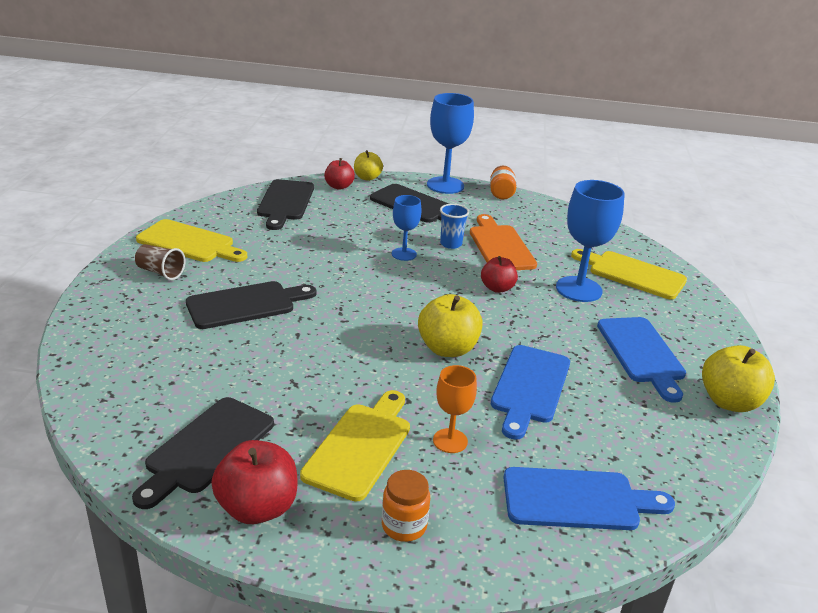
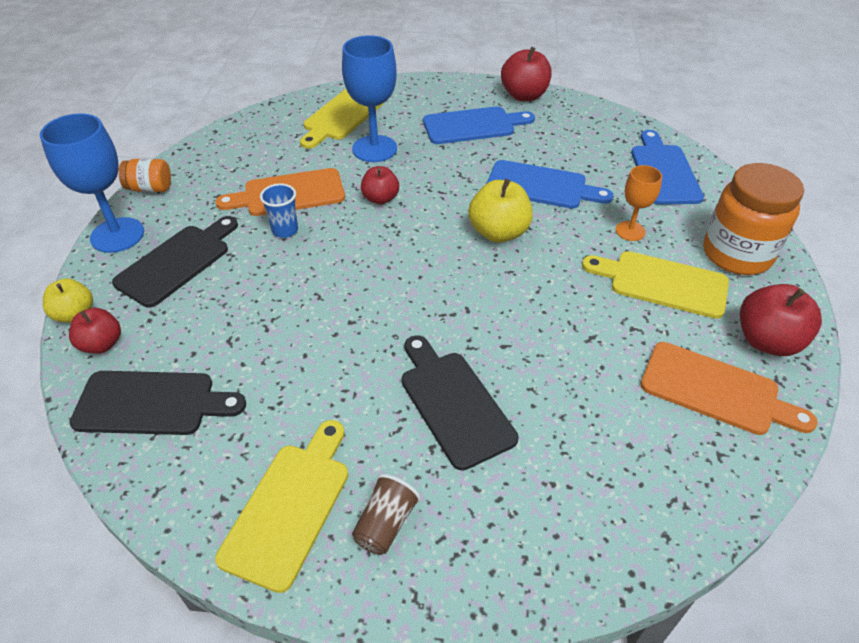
camera: 90 degrees left, 15 degrees up
black cutting board [132,397,274,509] -> orange cutting board [641,342,818,435]
orange jar [382,470,430,542] -> orange jar [703,163,804,275], size x1.98
blue goblet [392,195,421,261] -> none
yellow apple [702,345,775,412] -> red apple [501,47,552,101]

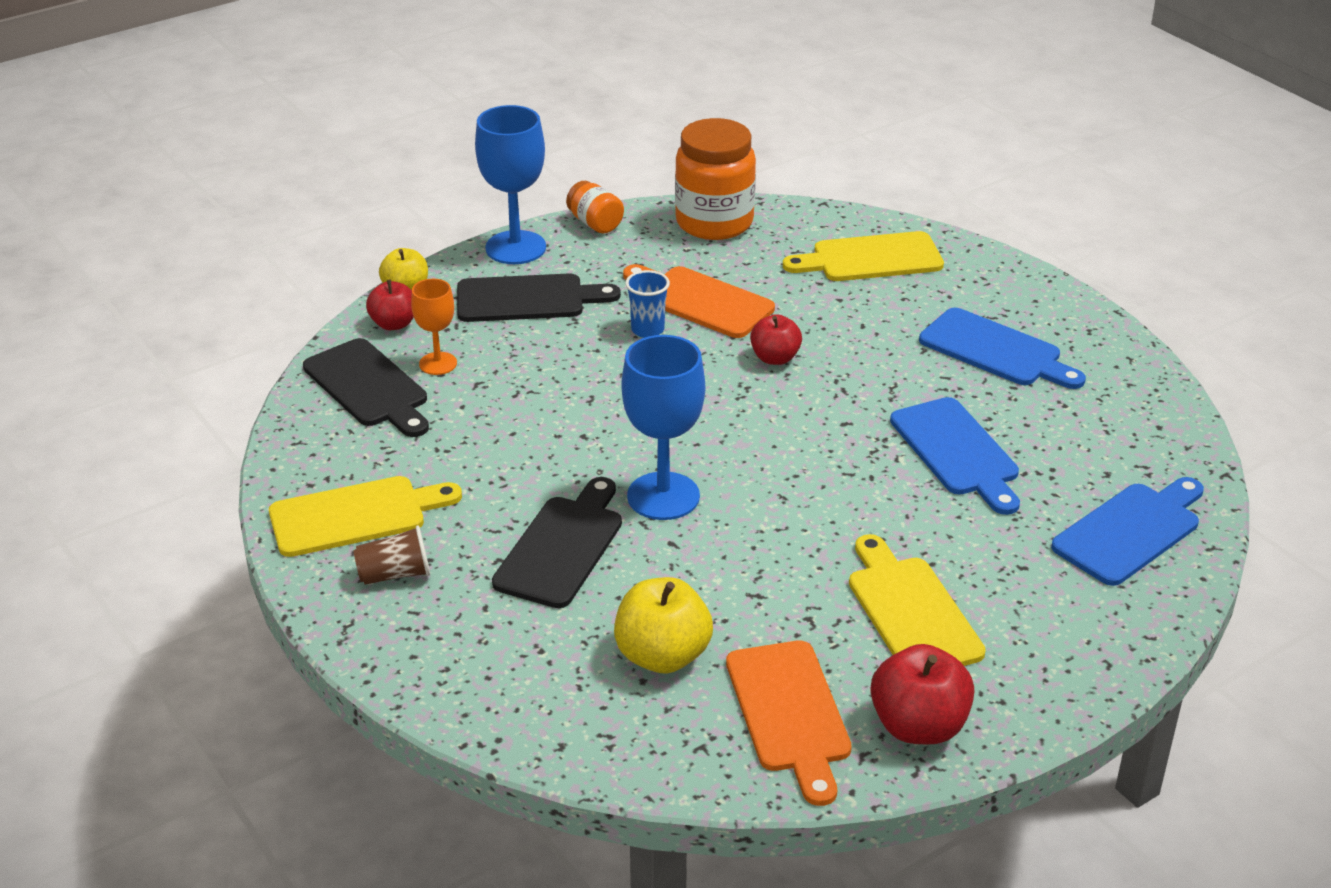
camera: 50 degrees right, 10 degrees down
blue goblet [342,35,397,162] -> blue goblet moved to [622,335,705,520]
yellow apple [468,179,533,243] -> yellow apple moved to [614,577,713,673]
red apple [501,47,552,101] -> none
orange goblet [616,165,662,241] -> orange goblet moved to [411,279,457,375]
orange jar [703,163,804,275] -> orange jar moved to [675,118,756,240]

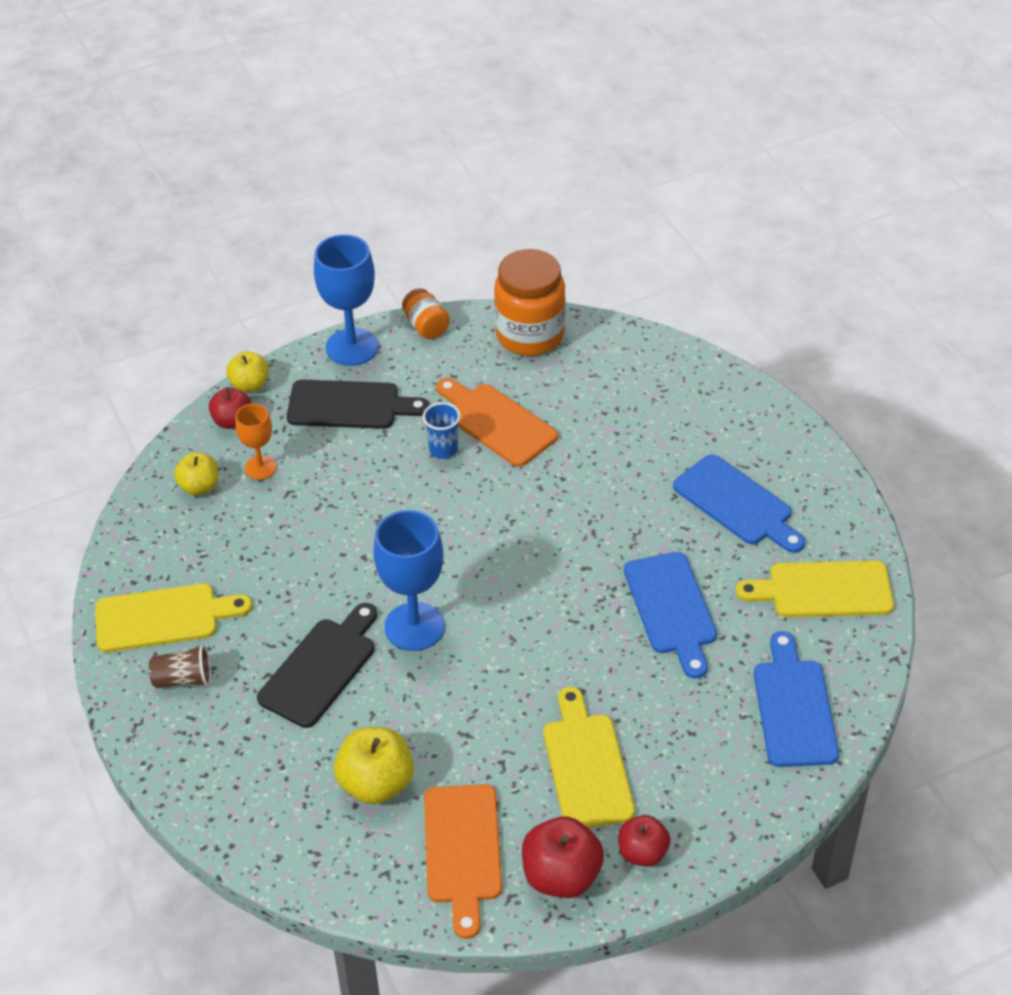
camera: 10 degrees right, 10 degrees up
black cutting board [303,338,429,437] -> yellow apple [174,452,218,495]
red apple [750,314,802,365] -> red apple moved to [618,815,670,867]
yellow cutting board [783,231,944,281] -> yellow cutting board moved to [736,560,894,617]
blue cutting board [1051,477,1204,586] -> blue cutting board turned 60 degrees counterclockwise [754,631,839,767]

